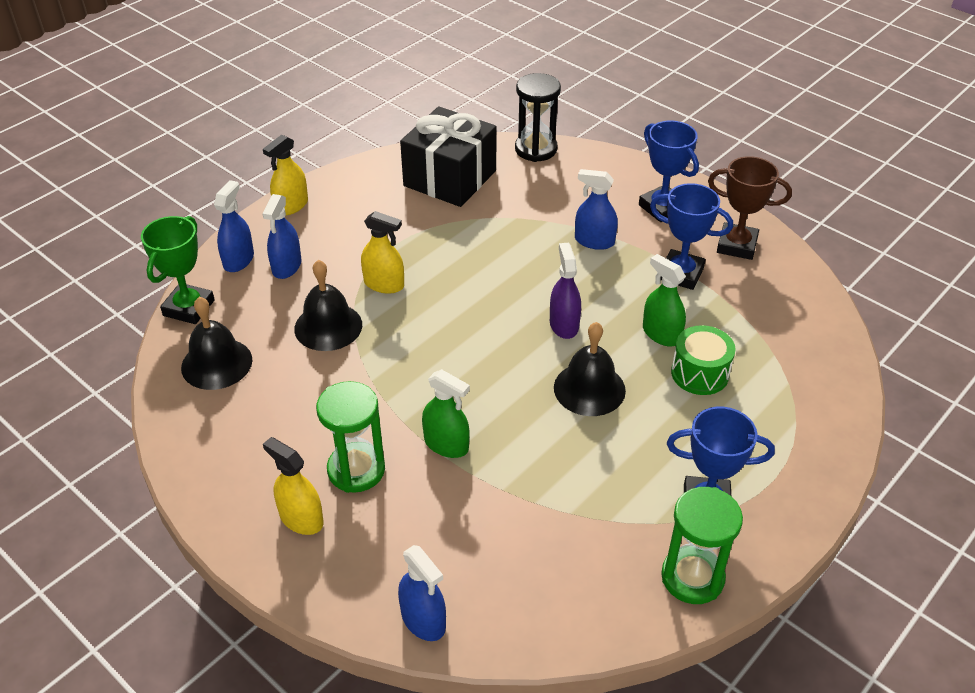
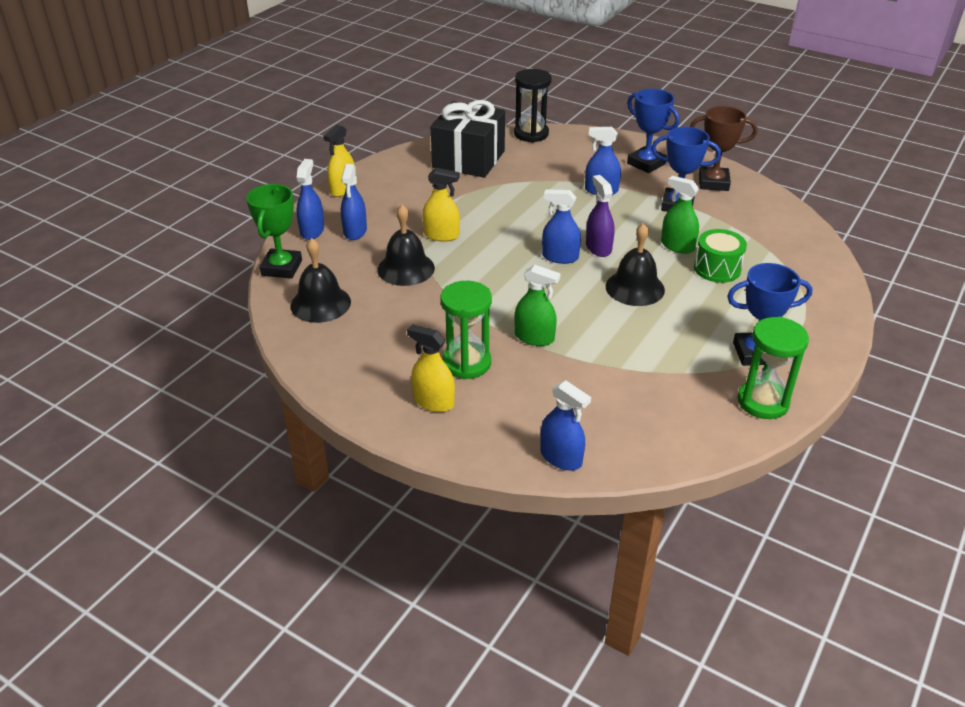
camera: 10 degrees left, 5 degrees down
none -> blue spray bottle [542,189,581,264]

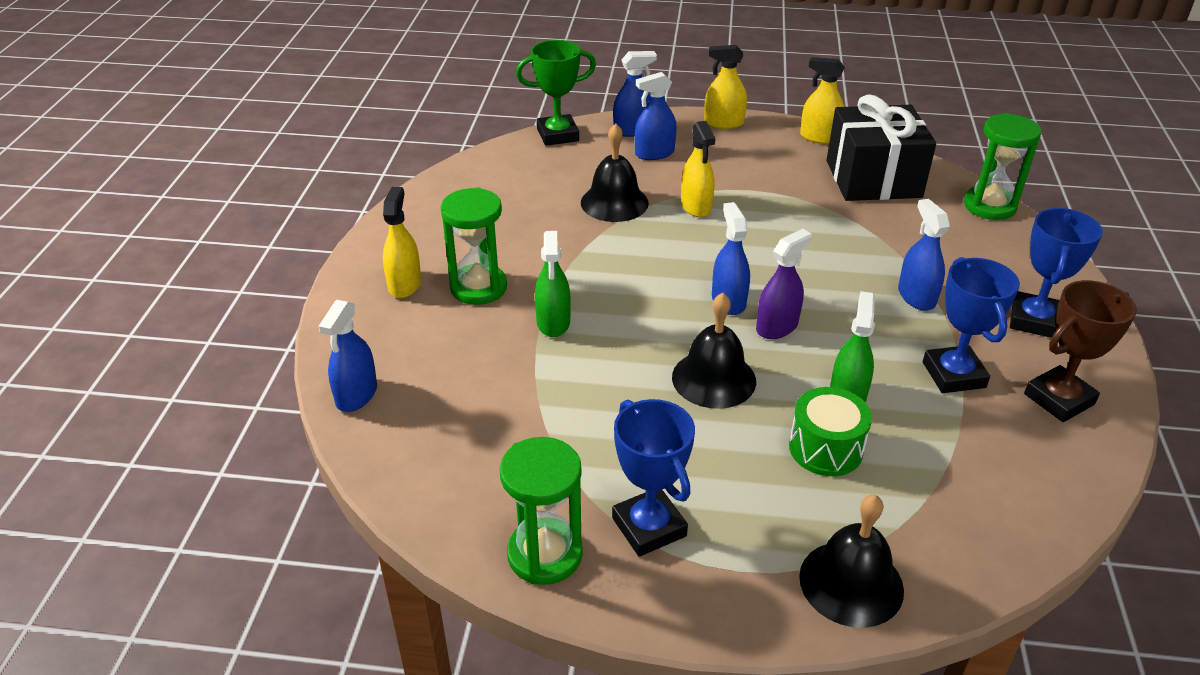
camera: 65 degrees right, 0 degrees up
black bell [290,238,351,323] -> black bell moved to [799,495,904,628]
black hourglass [514,69,552,143] -> green hourglass [964,113,1042,220]
brown trophy [690,106,757,191] -> brown trophy turned 75 degrees clockwise [1024,280,1137,422]
none -> yellow spray bottle [800,57,845,144]

